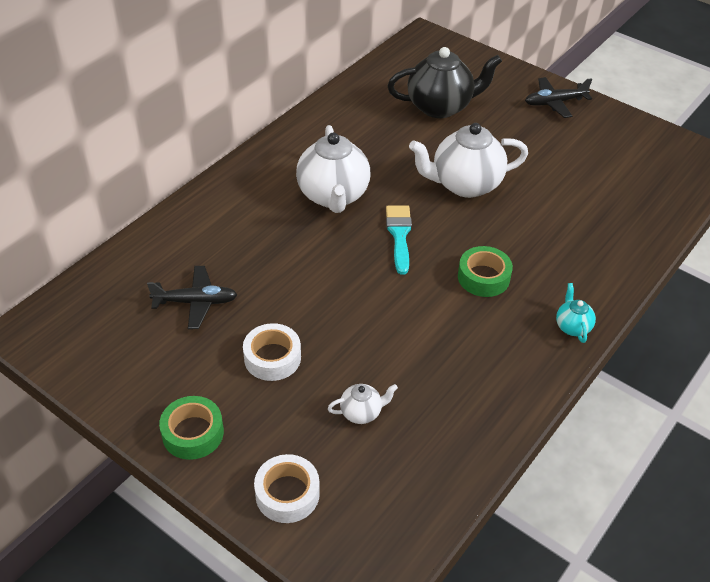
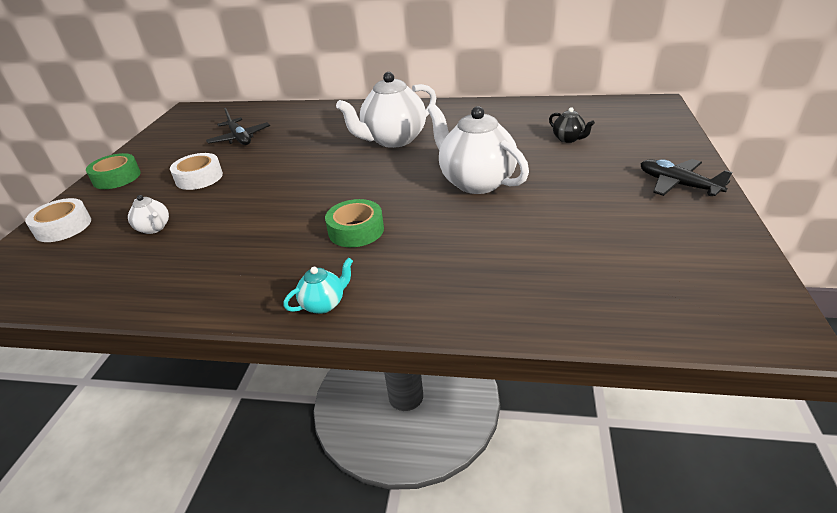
camera: 65 degrees right, 10 degrees down
turquoise brush [386,206,412,275] -> none
black teapot [387,47,502,118] -> black teapot [549,107,595,143], size x0.46

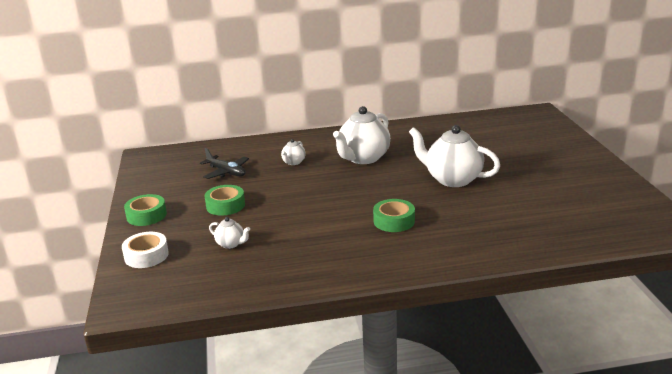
camera: 20 degrees left, 10 degrees down
white tape [170,153,223,190] -> green tape [204,185,245,216]
turquoise teapot [283,258,353,314] -> none
black teapot [549,107,595,143] -> none
black plane [641,159,732,196] -> none
none -> white teapot [281,139,306,165]

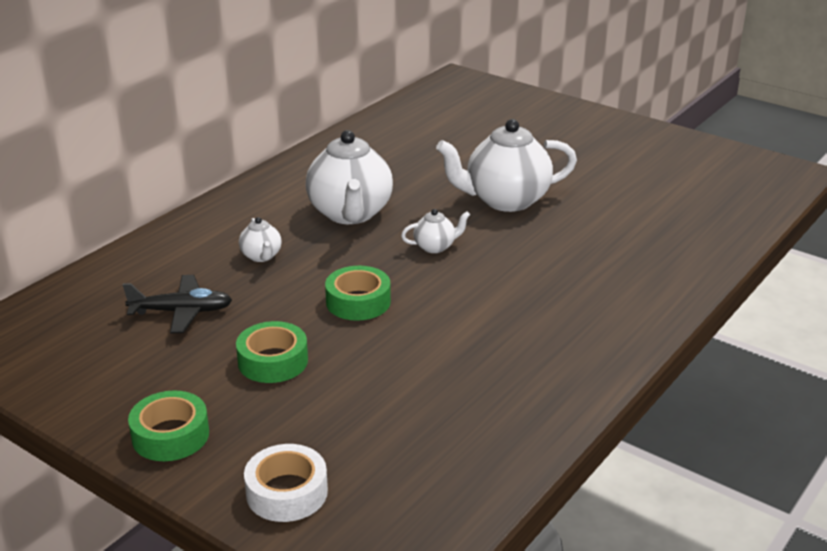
camera: 45 degrees left, 5 degrees up
white teapot [209,217,250,249] -> white teapot moved to [401,209,470,253]
green tape [373,199,415,232] -> green tape moved to [325,266,391,321]

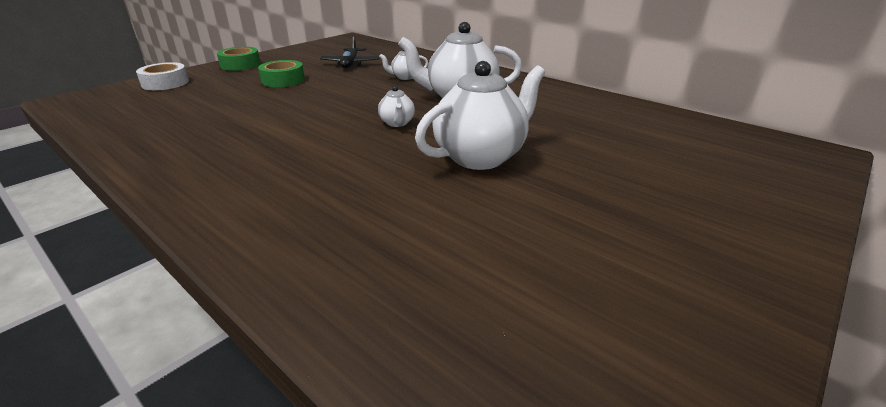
camera: 95 degrees right, 0 degrees up
green tape [325,266,391,321] -> none
white teapot [436,119,577,212] -> white teapot turned 60 degrees clockwise [415,61,545,170]

